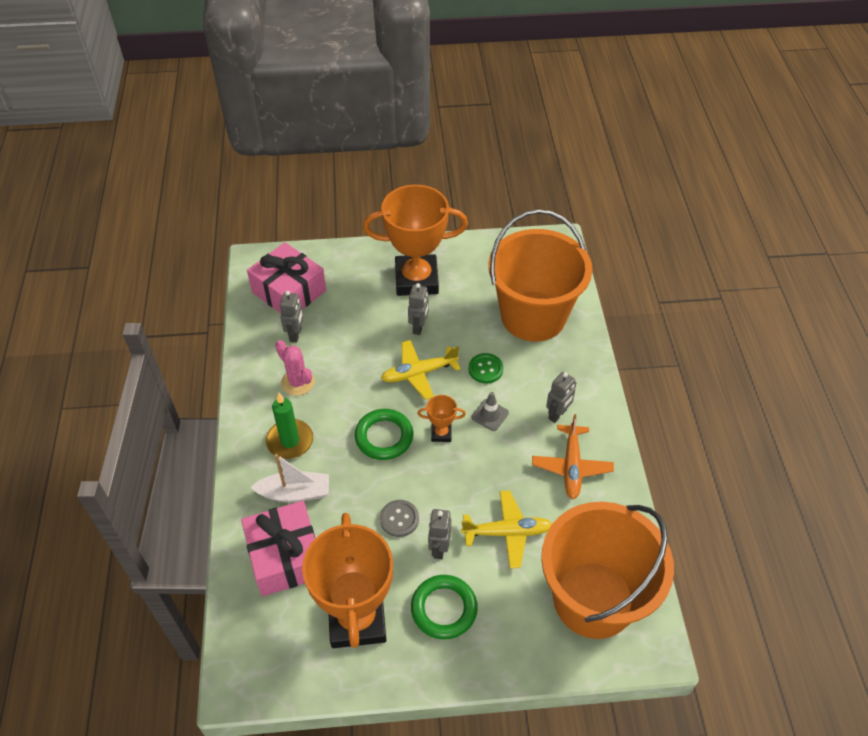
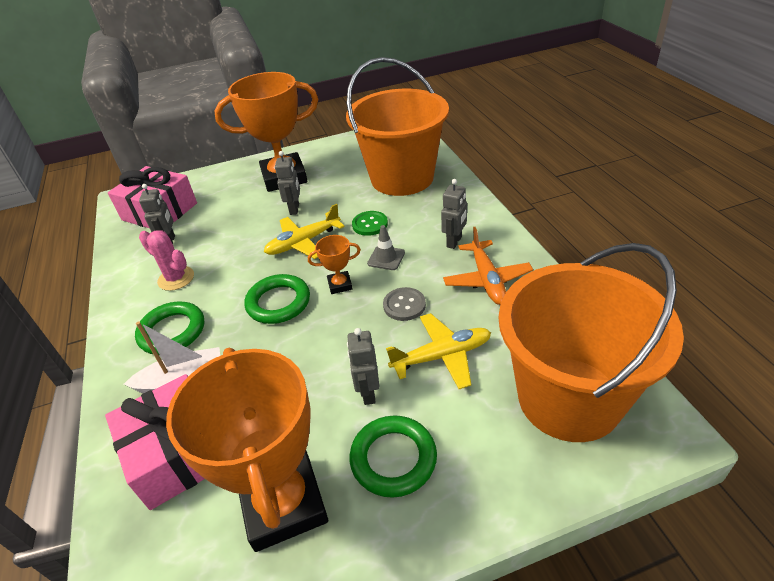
camera: 10 degrees left, 10 degrees down
green candle [266,393,313,459] -> green ring [135,302,204,355]
grey button [380,500,419,537] -> grey button moved to [383,287,426,321]

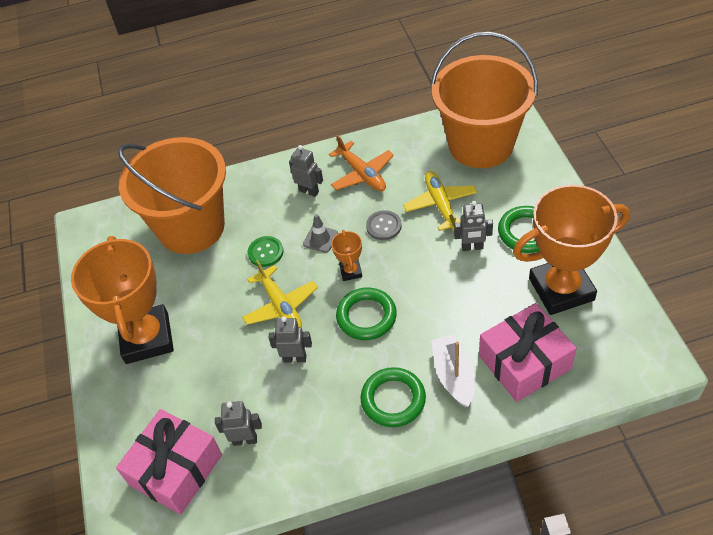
camera: 85 degrees left, 10 degrees up
pink cactus [139,230,194,291] -> none
grey robot [275,151,300,215] -> grey robot moved to [269,316,312,363]
orange plane [443,227,533,305] -> orange plane turned 60 degrees clockwise [329,135,394,191]

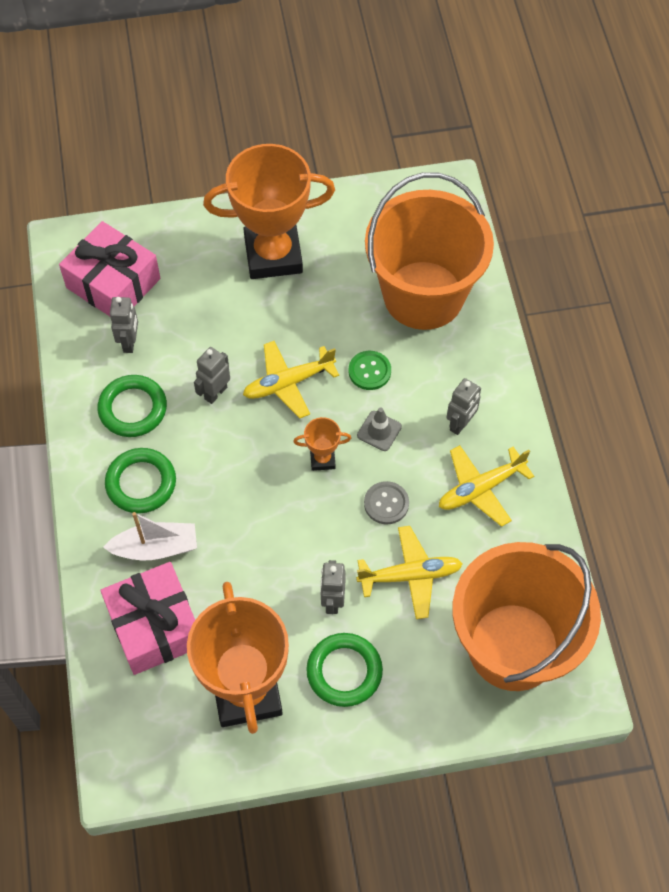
camera: 90 degrees right, 10 degrees up
grey robot [269,316,312,363] -> grey robot turned 150 degrees counterclockwise [194,347,230,404]
orange plane [329,135,394,191] -> yellow plane [439,445,534,527]
green ring [336,287,397,340] -> green ring moved to [97,375,167,437]

